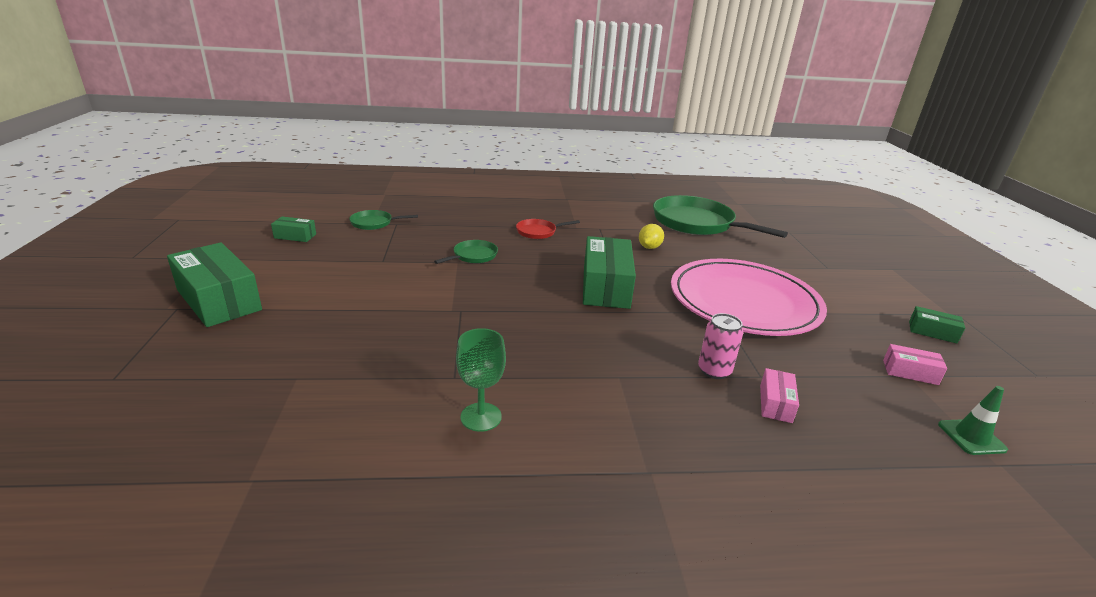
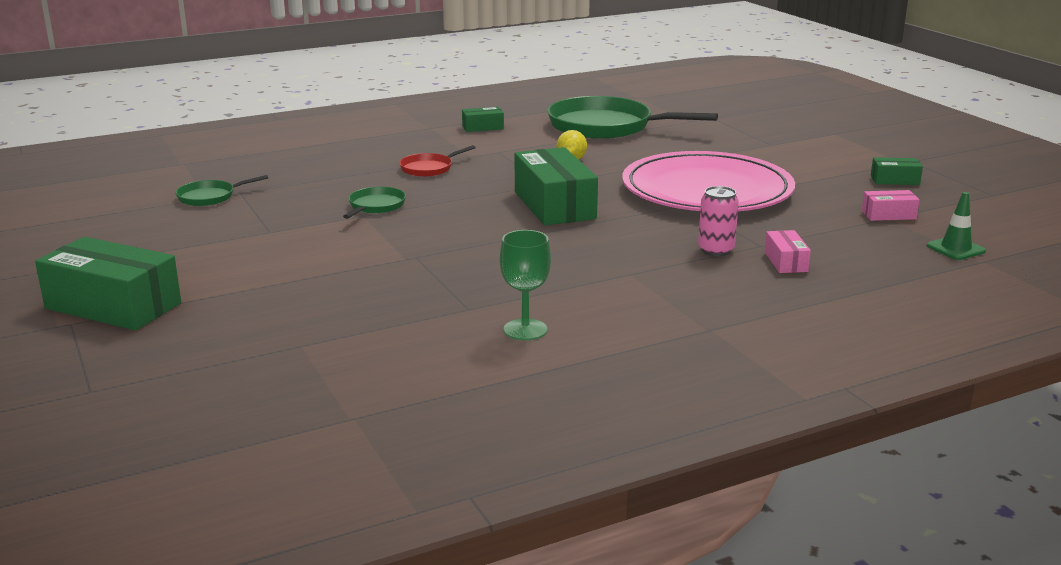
camera: 20 degrees left, 5 degrees down
green box [271,217,316,242] -> green box moved to [462,107,504,132]

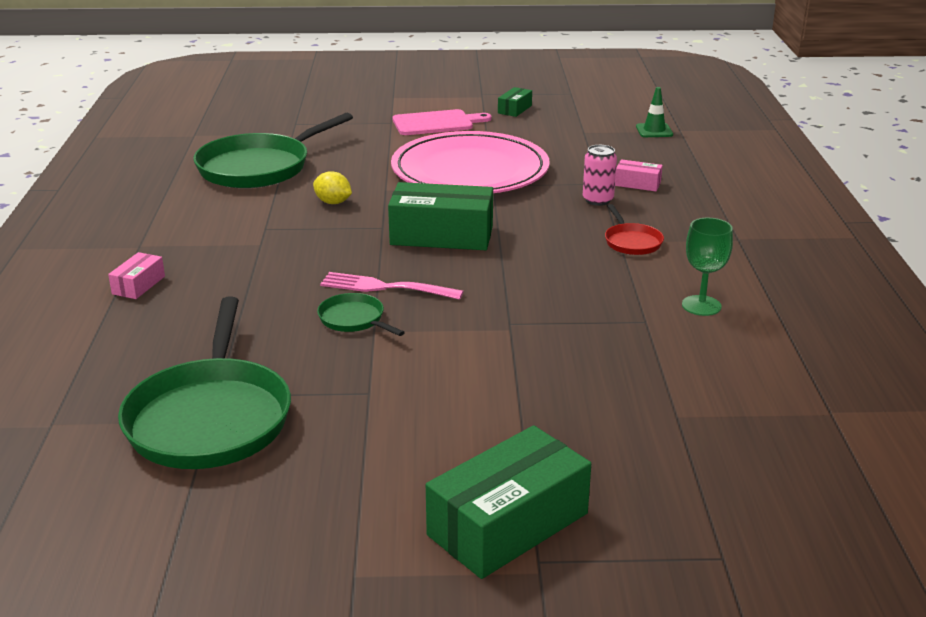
camera: 65 degrees left, 5 degrees up
green pan [175,175,268,206] -> green pan [118,297,291,469], size x2.19
red pan [399,145,476,177] -> red pan moved to [605,204,664,255]
green box [462,107,504,132] -> none
pink box [862,190,920,221] -> pink box moved to [108,252,165,299]
none -> pink fork [320,272,464,300]
none -> pink cutting board [393,109,492,135]

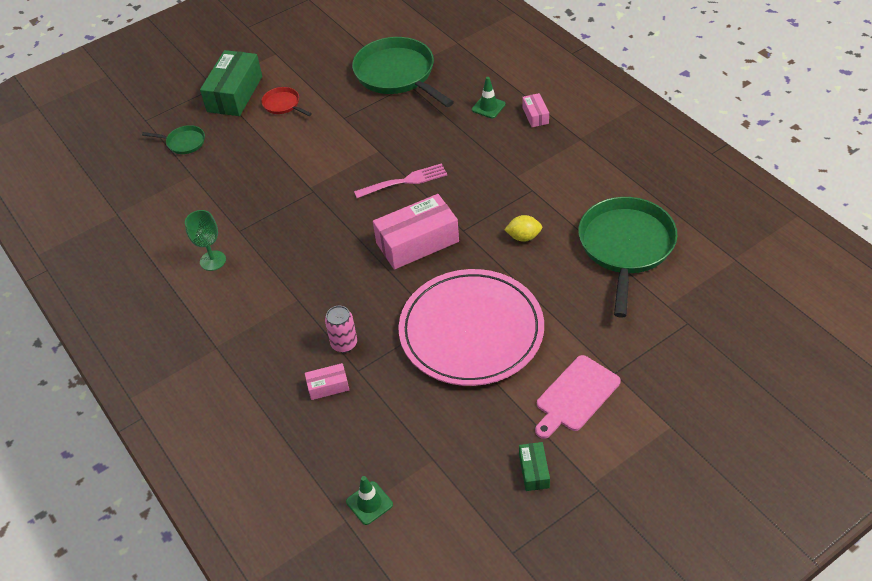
camera: 150 degrees right, 20 degrees up
green pan [317,293,405,336] -> green pan moved to [142,125,205,154]
green box [388,182,493,250] -> pink box [373,194,459,270]
red pan [605,204,664,255] -> red pan moved to [261,87,312,116]
none -> green traffic cone [472,77,506,118]

